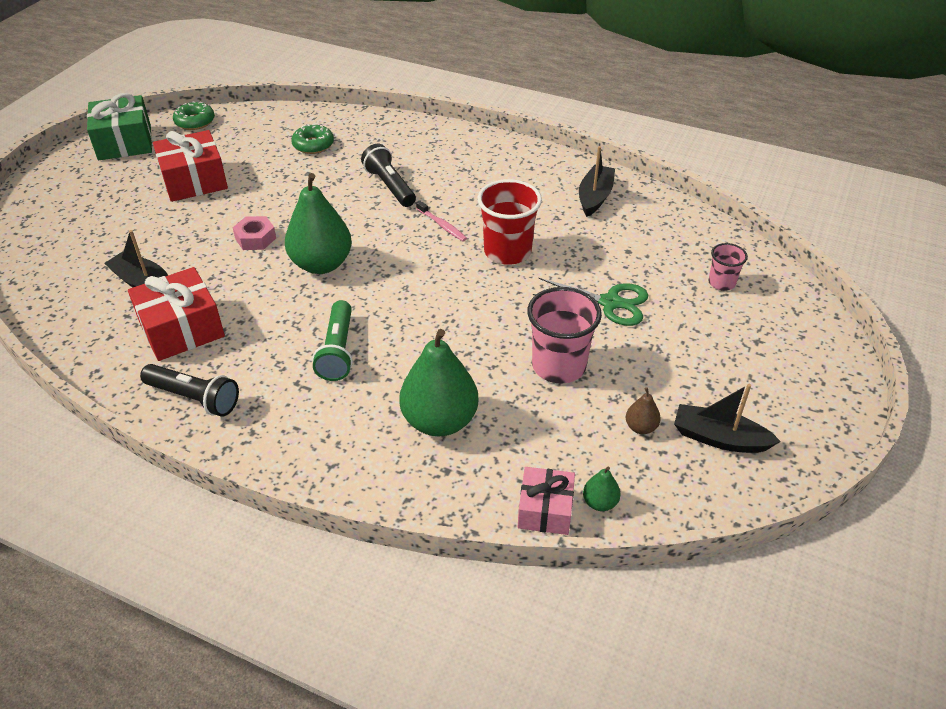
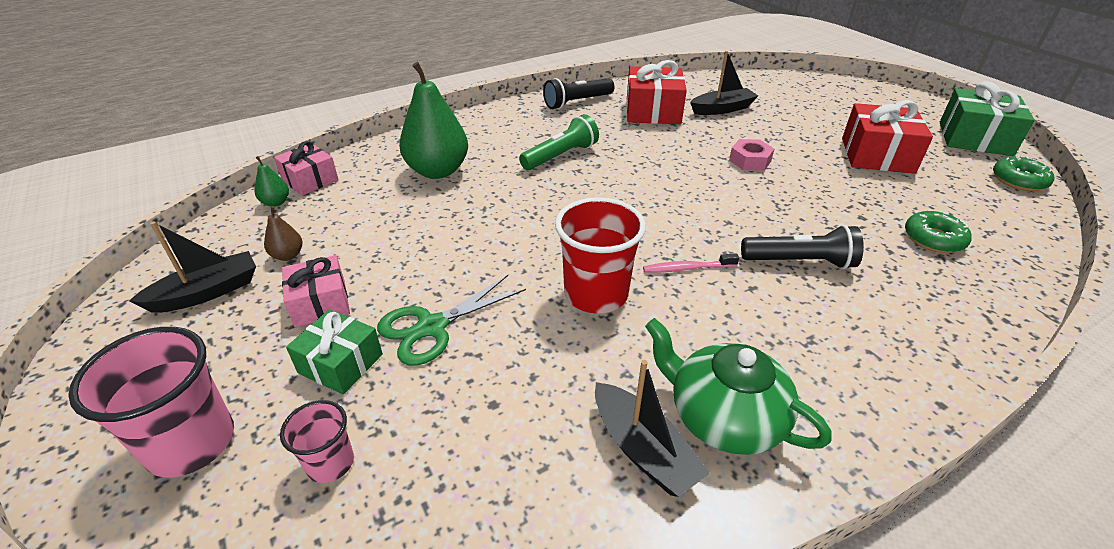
camera: 125 degrees right, 5 degrees down
green pear [285,173,352,274] -> none
green flashlight [312,300,353,381] -> green flashlight turned 105 degrees clockwise [519,114,599,170]
pink cup [527,287,602,383] -> pink cup moved to [68,327,234,478]
none -> pink gift [282,255,350,327]
none -> green gift [286,309,383,395]
none -> green teapot [645,318,831,455]

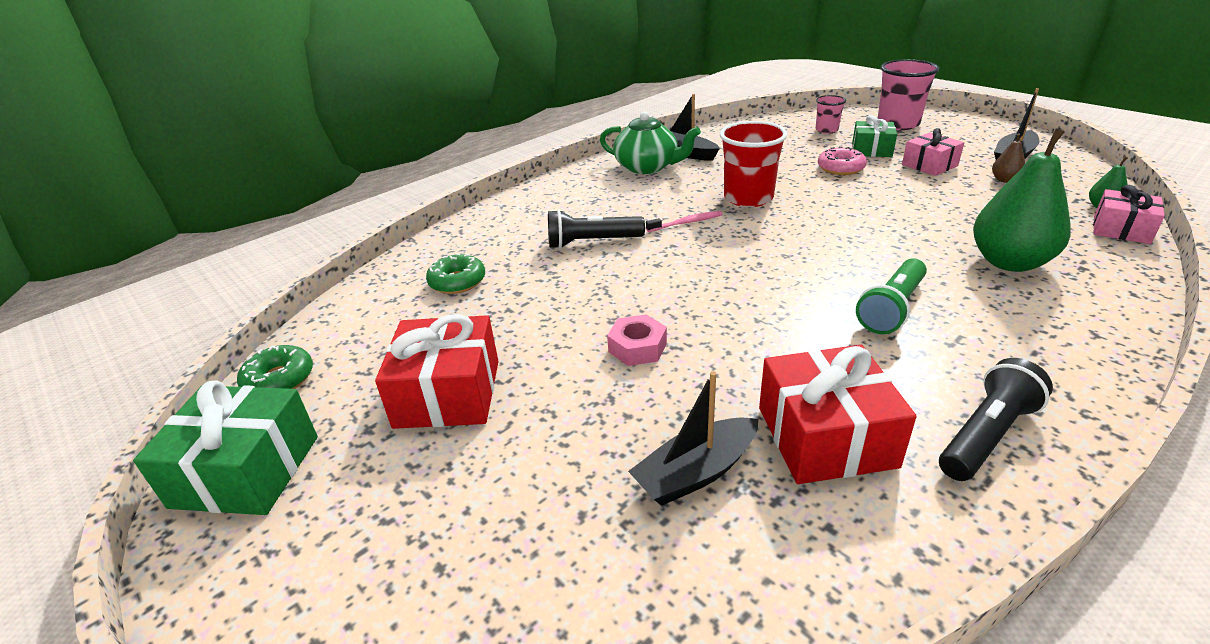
camera: 170 degrees right, 5 degrees down
green scissors [377,275,526,366] -> pink donut [818,146,867,175]

